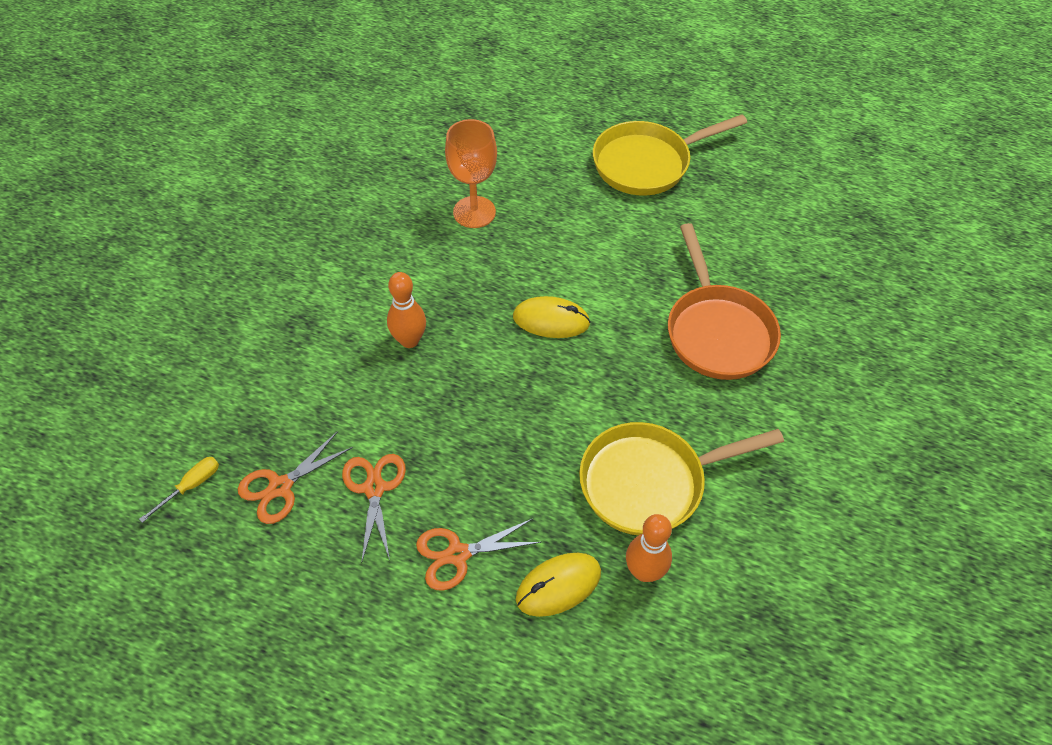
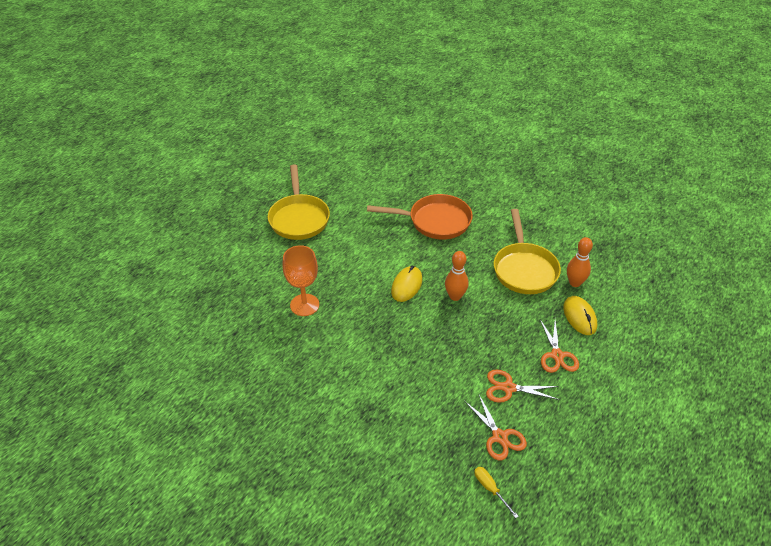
camera: 75 degrees left, 10 degrees down
orange bowling pin [387,272,426,348] -> orange bowling pin moved to [445,251,469,301]

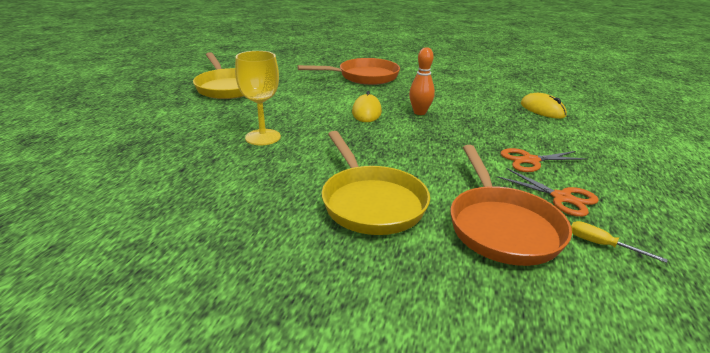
camera: 20 degrees left, 15 degrees down
orange goblet [282,245,319,316] -> yellow goblet [235,51,281,145]
yellow pan [494,209,561,294] -> yellow pan moved to [322,131,430,235]
orange scissors [540,320,579,373] -> none
orange bowling pin [567,237,593,287] -> none
none -> orange pan [451,145,572,266]

